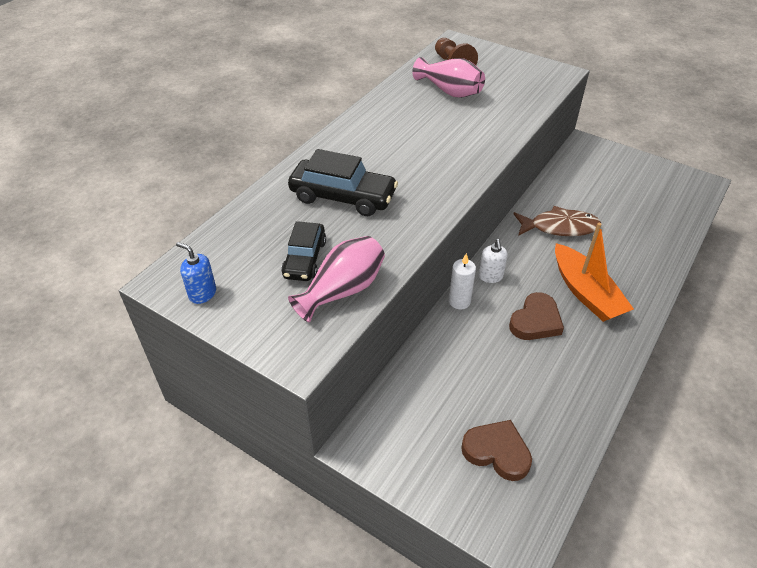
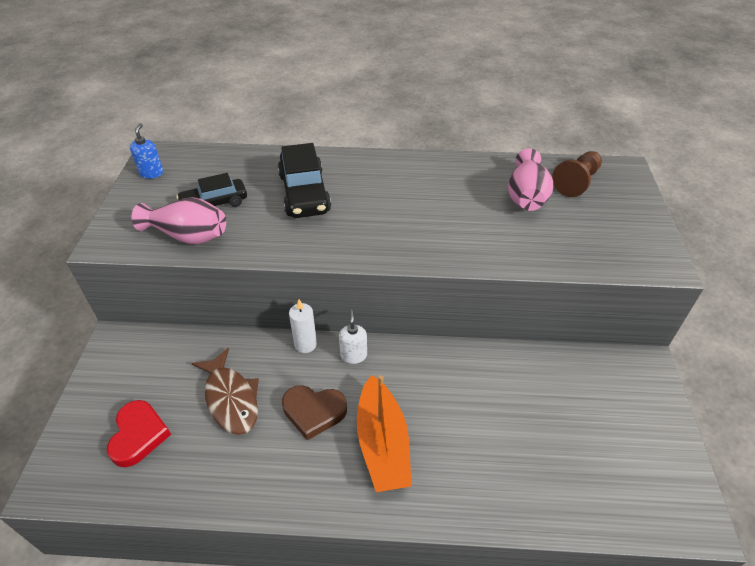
camera: 60 degrees right, 0 degrees up
brown heart [461,420,532,481] -> red heart [107,400,171,467]
white soap dispenser [479,239,508,283] -> white soap dispenser turned 120 degrees clockwise [339,310,367,364]
brown fish [513,206,601,236] -> brown fish moved to [192,348,259,435]
orange boat [555,223,634,322] -> orange boat turned 45 degrees counterclockwise [357,375,412,492]

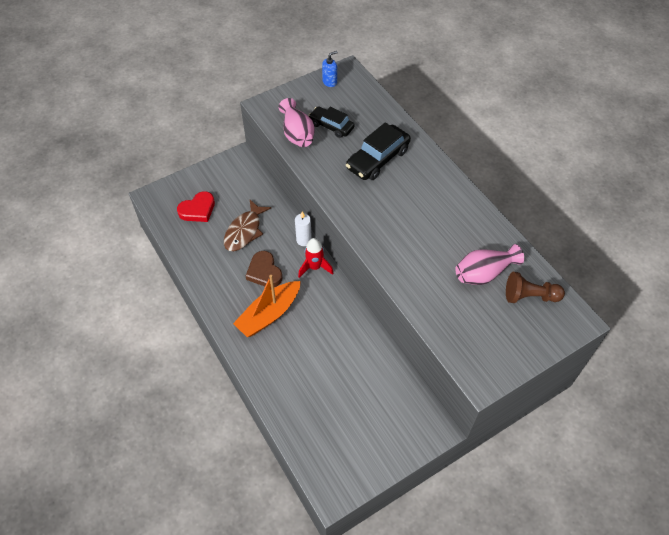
camera: 55 degrees right, 10 degrees up
white soap dispenser [339,310,367,364] -> red rocket [298,238,334,278]

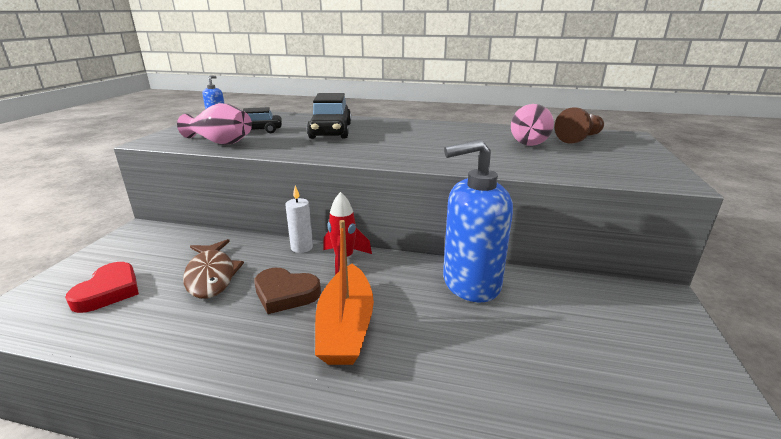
camera: 45 degrees left, 30 degrees down
none -> blue soap dispenser [443,139,513,302]

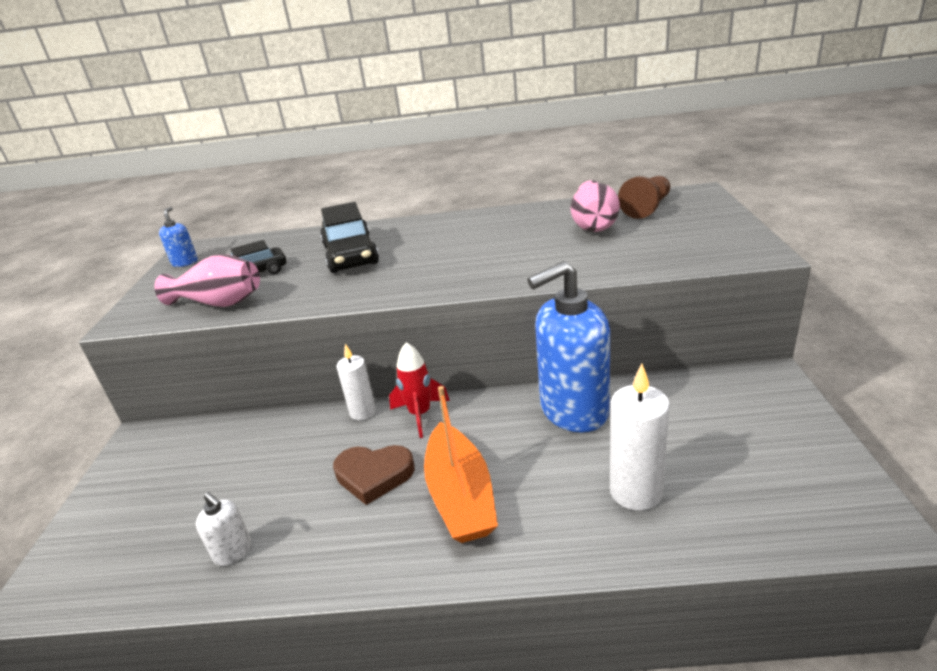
camera: 10 degrees left, 5 degrees up
red heart [65,262,139,313] -> none
brown fish [183,239,244,299] -> none
none -> white soap dispenser [196,492,251,566]
none -> white candle [610,364,670,511]

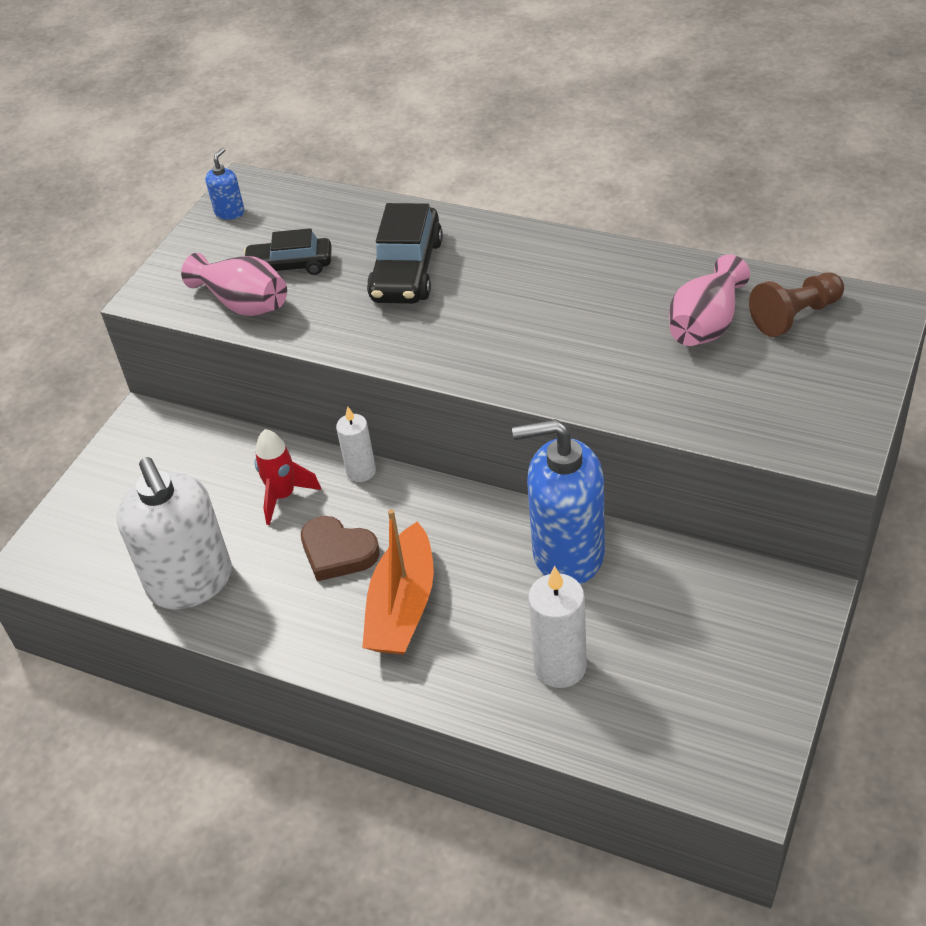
camera: 25 degrees right, 15 degrees up
white soap dispenser [196,492,251,566] -> white soap dispenser [116,457,232,609], size x2.37
red rocket [389,342,450,438] -> red rocket moved to [255,429,321,525]

